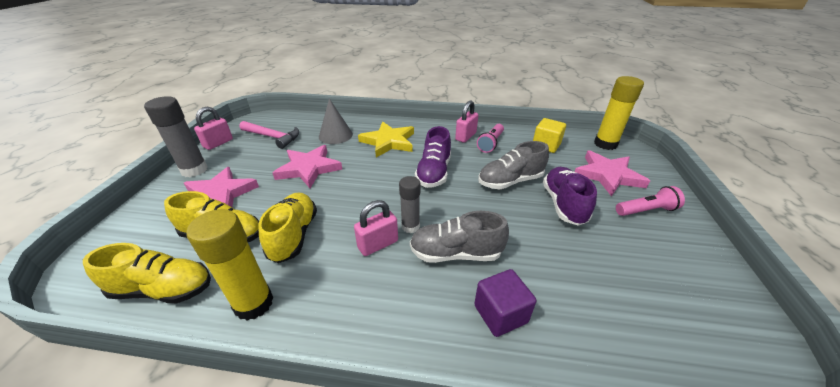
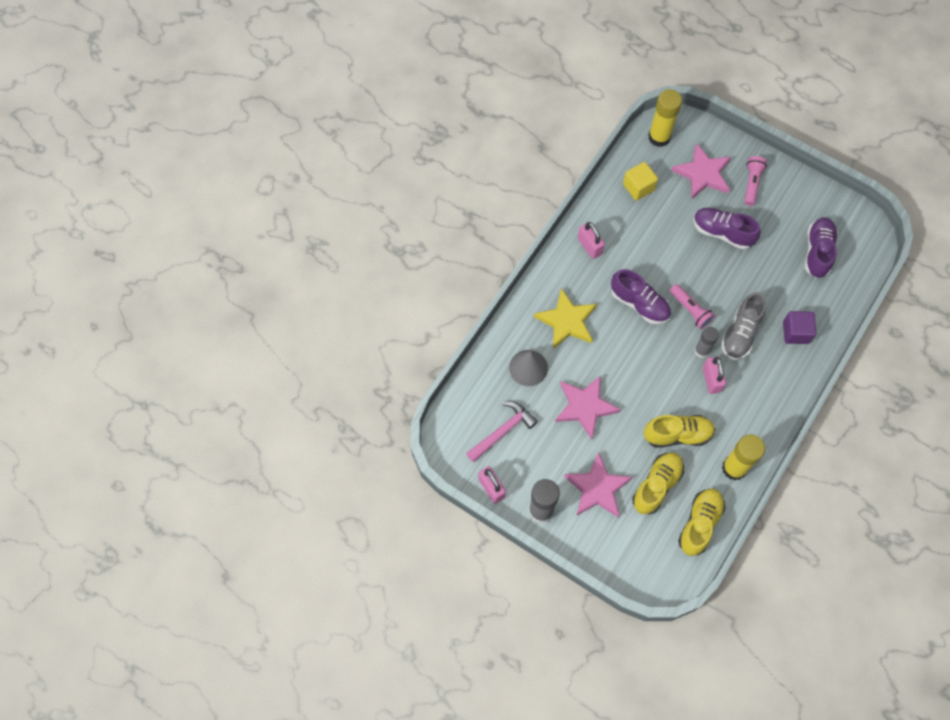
camera: 65 degrees left, 30 degrees up
yellow shoe [258,192,317,263] -> yellow shoe turned 150 degrees clockwise [644,415,715,448]
pink flashlight [477,124,504,153] -> pink flashlight moved to [670,284,715,329]
grey shoe [478,141,549,189] -> none
none -> purple shoe [805,217,838,278]

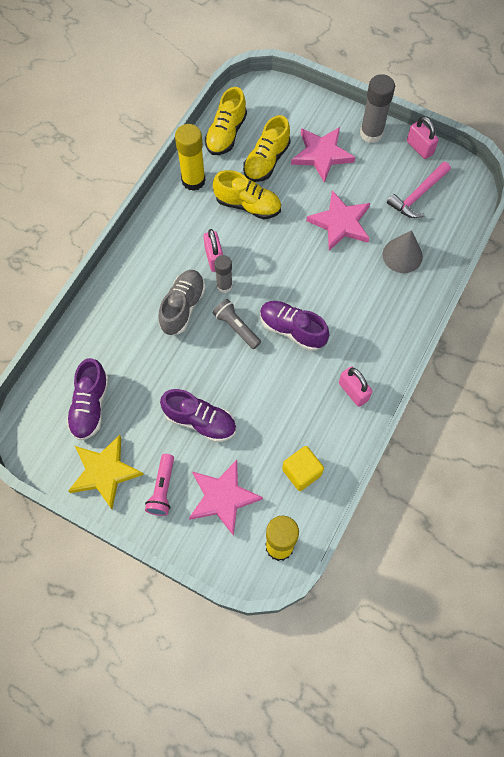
camera: 175 degrees right, 0 degrees up
yellow star [534,288,597,349] -> yellow star moved to [68,435,144,509]
yellow shoe [644,415,715,448] -> yellow shoe turned 150 degrees counterclockwise [213,170,281,219]
pink flashlight [670,284,715,329] -> grey flashlight [213,299,261,349]
purple cube [783,311,817,344] -> none

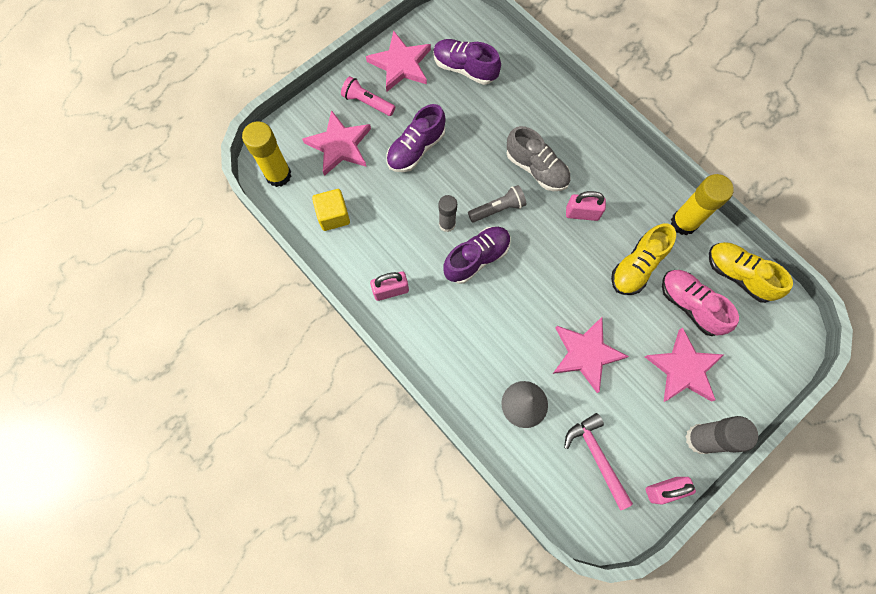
camera: 110 degrees right, 5 degrees up
yellow star [68,435,144,509] -> pink star [366,31,431,92]
grey glue stick [214,255,233,293] -> grey glue stick moved to [439,195,457,232]
yellow shoe [243,115,290,182] -> pink shoe [662,270,739,336]

